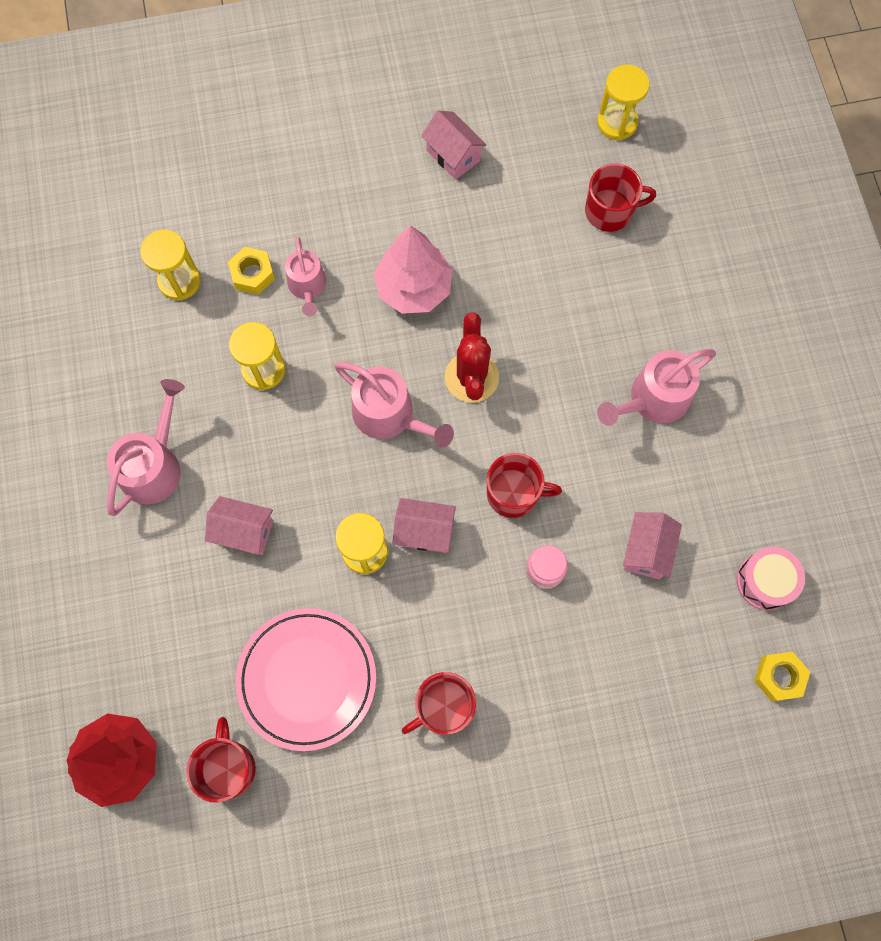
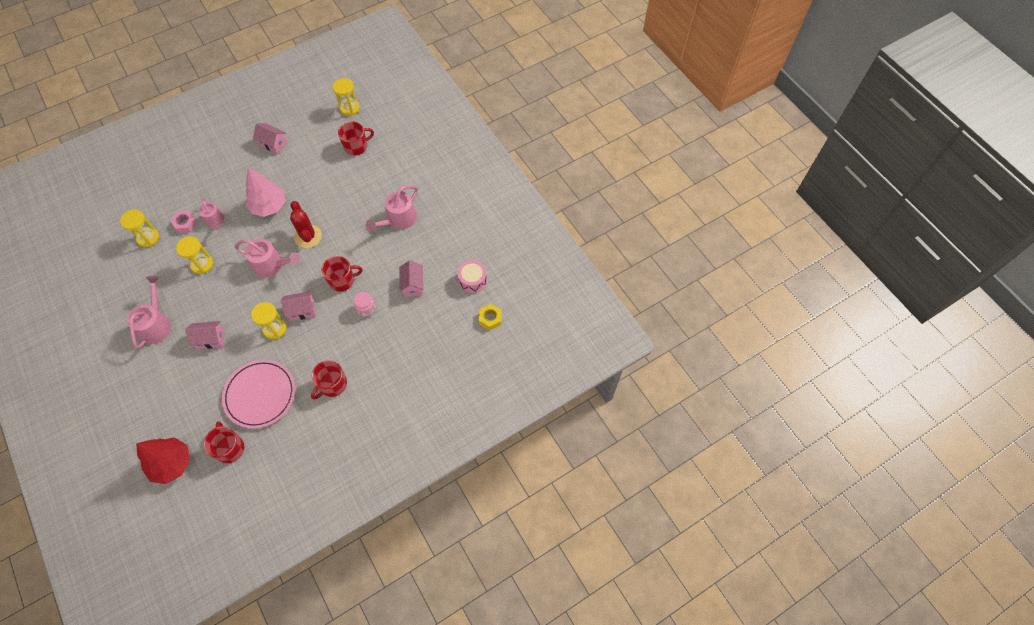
camera: 20 degrees left, 10 degrees down
yellow nut [228,247,275,295] -> pink nut [170,210,197,233]

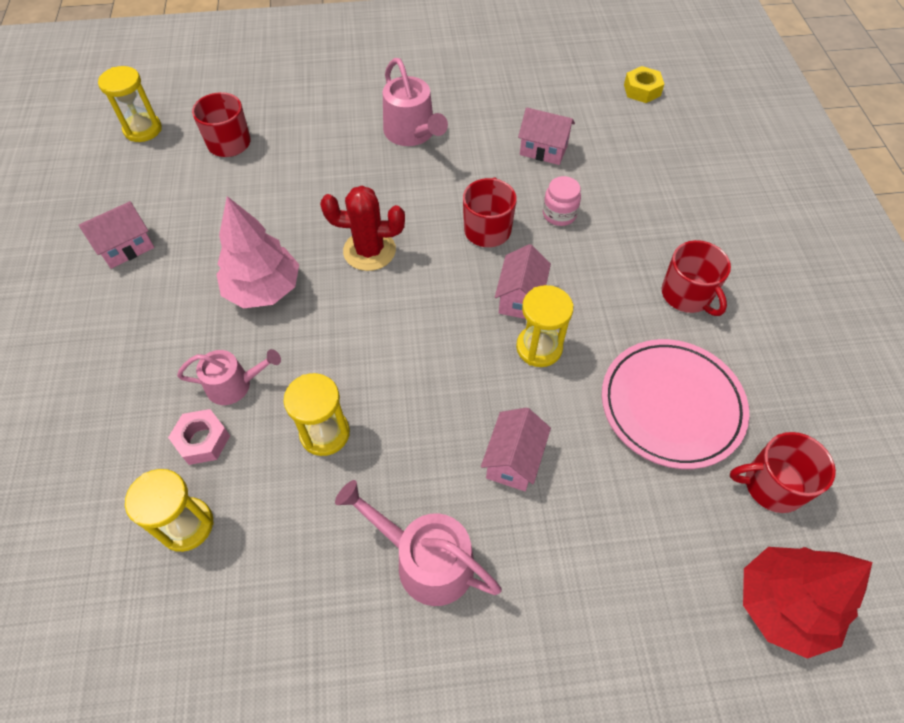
camera: 65 degrees left, 5 degrees down
pink watering can [235,239,300,278] -> none
pink drum [457,260,487,293] -> none

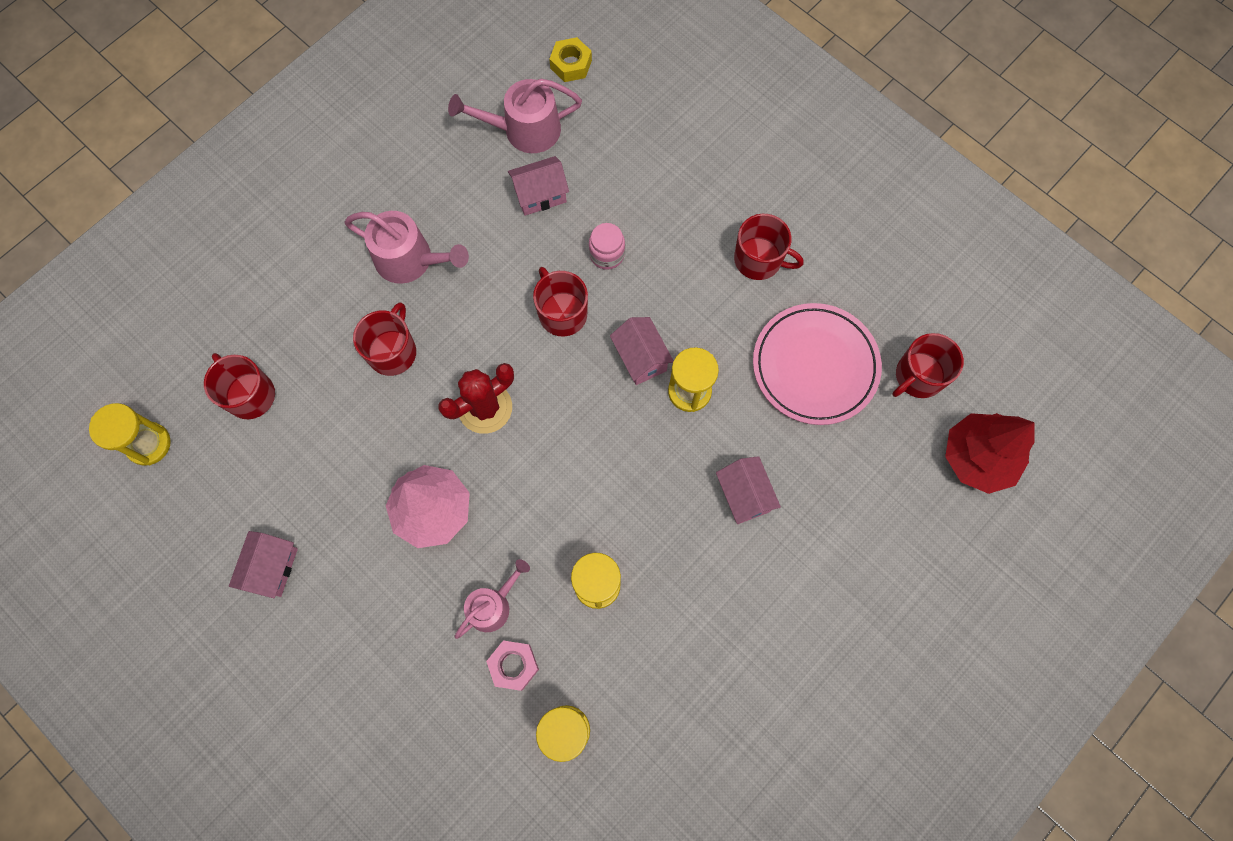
camera: 40 degrees left, 15 degrees up
pink watering can [335,480,502,606] -> pink watering can moved to [448,79,582,153]
none -> red mug [353,302,416,376]

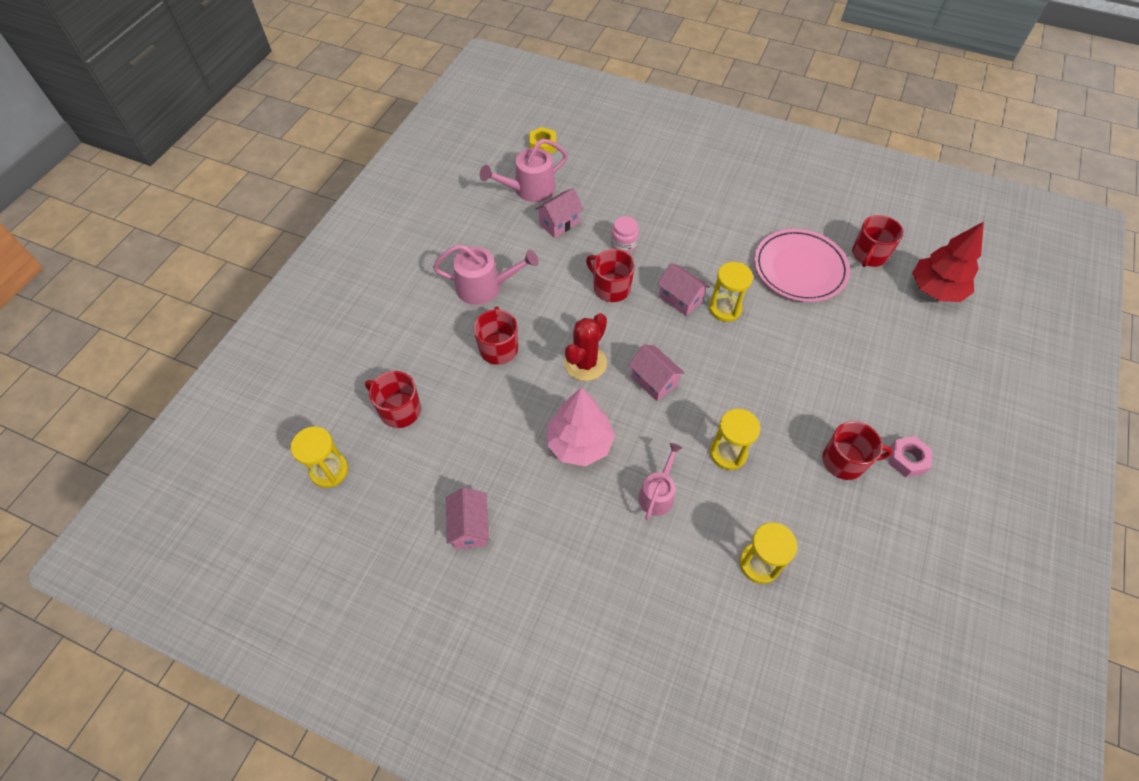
camera: 20 degrees left, 15 degrees down
pink nut [486,640,539,691] -> pink nut moved to [888,436,932,478]
pink house [716,456,781,524] -> pink house moved to [628,345,685,401]
red mug [734,214,804,280] -> red mug moved to [822,421,892,480]

